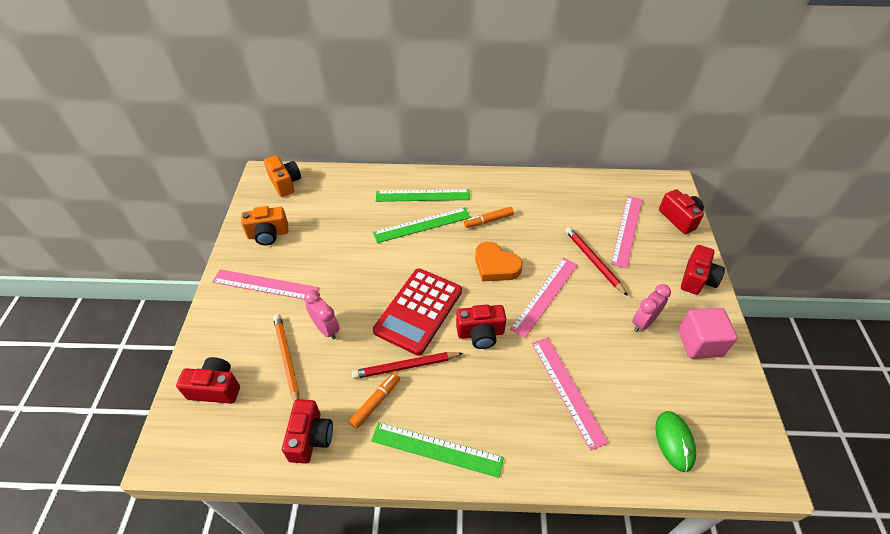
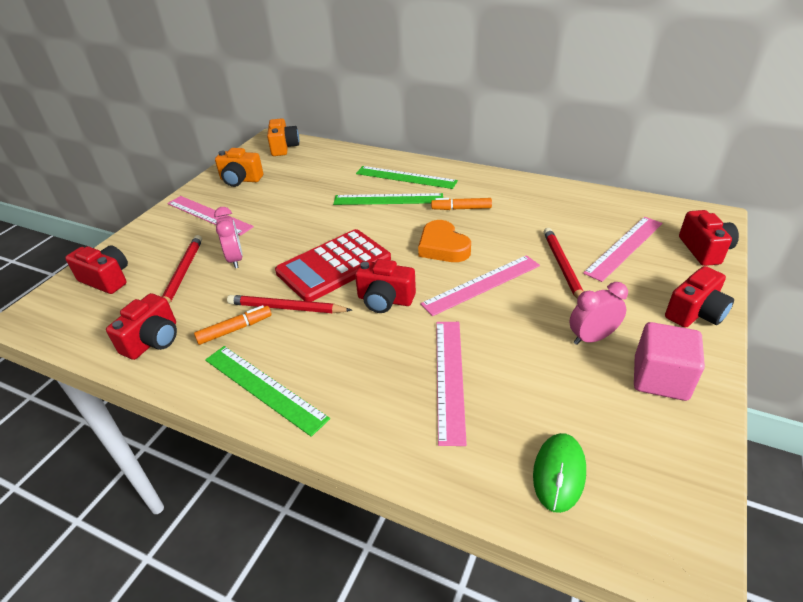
camera: 25 degrees right, 10 degrees down
orange pencil [273,314,299,401] -> red pencil [162,235,202,303]

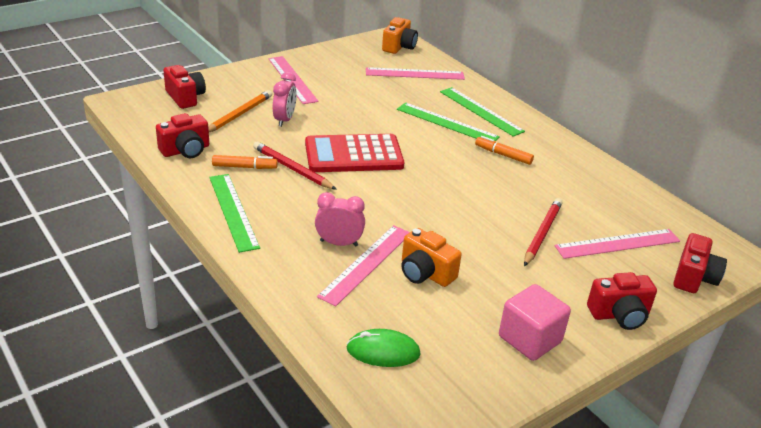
camera: 25 degrees right, 5 degrees down
red pencil [162,235,202,303] -> orange pencil [208,90,272,132]
orange camera [215,148,263,187] -> orange camera moved to [401,228,462,287]
red camera [355,259,416,313] -> none
orange heart [418,220,471,262] -> none
pink ruler [420,255,540,316] -> pink ruler moved to [366,67,465,80]
green mouse [533,433,586,513] -> green mouse turned 45 degrees clockwise [346,329,421,367]
pink clock [569,282,628,345] -> pink clock moved to [315,192,365,247]

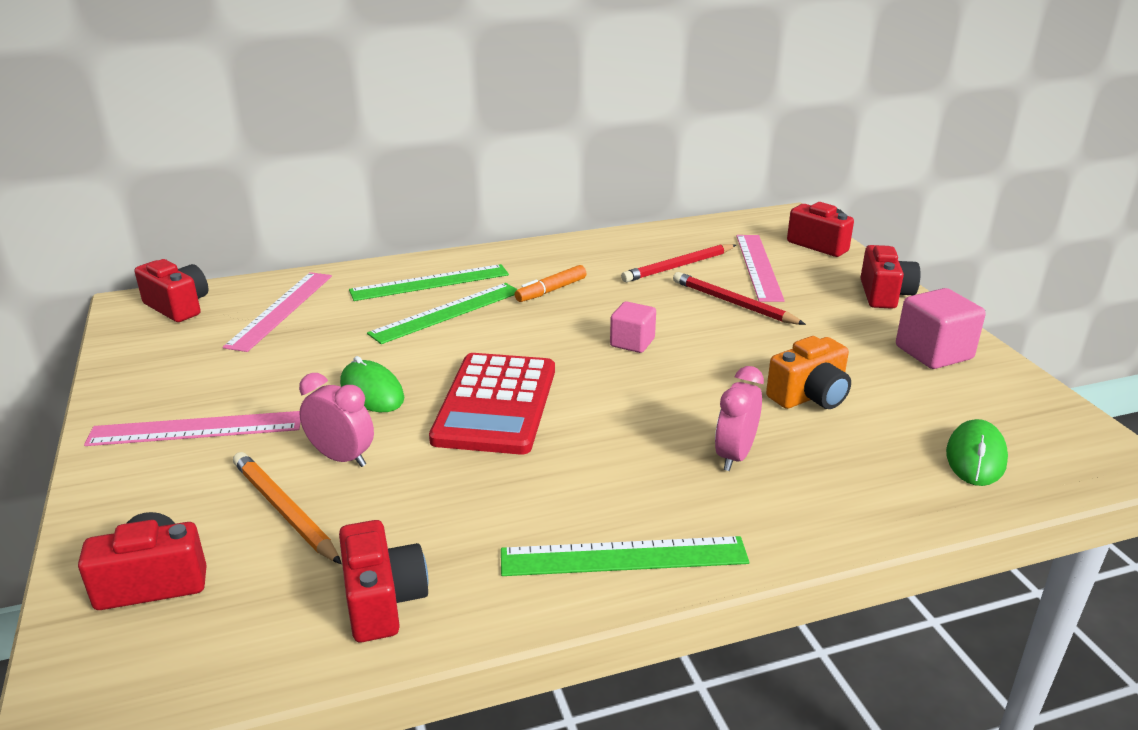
camera: 70 degrees left, 5 degrees down
orange marker [212,155,278,169] -> none
red pencil [253,142,337,190] -> red pencil moved to [621,244,736,282]
pink ruler [317,225,410,307] -> none
orange camera [382,17,418,54] -> red camera [134,259,208,322]
none -> green mouse [340,356,404,412]
none -> pink cube [610,301,656,353]

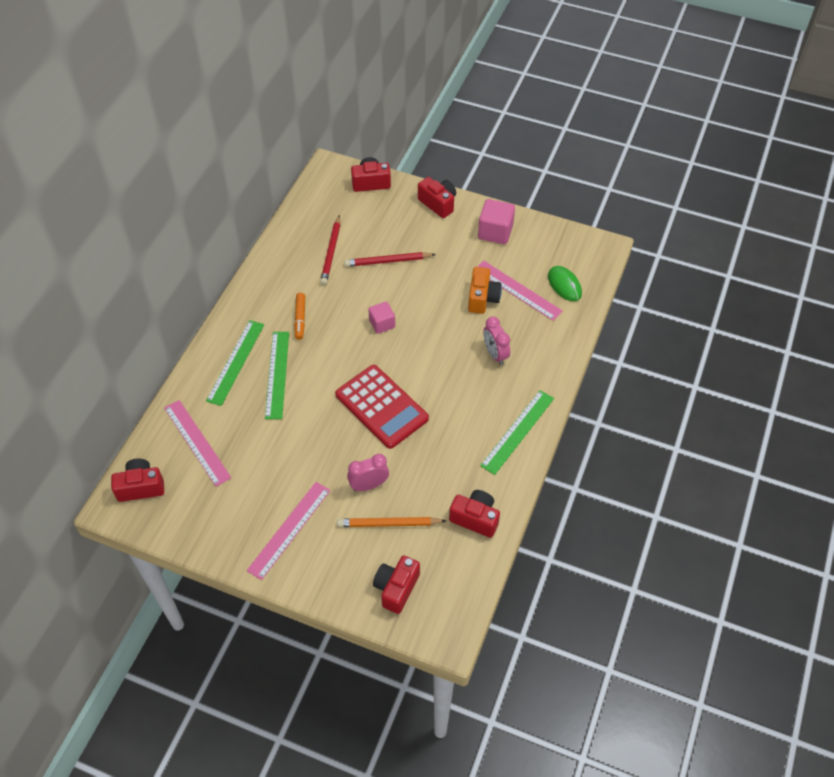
camera: 50 degrees left, 25 degrees up
green mouse [340,356,404,412] -> none
pink ruler [736,235,785,302] -> pink ruler moved to [477,261,563,321]

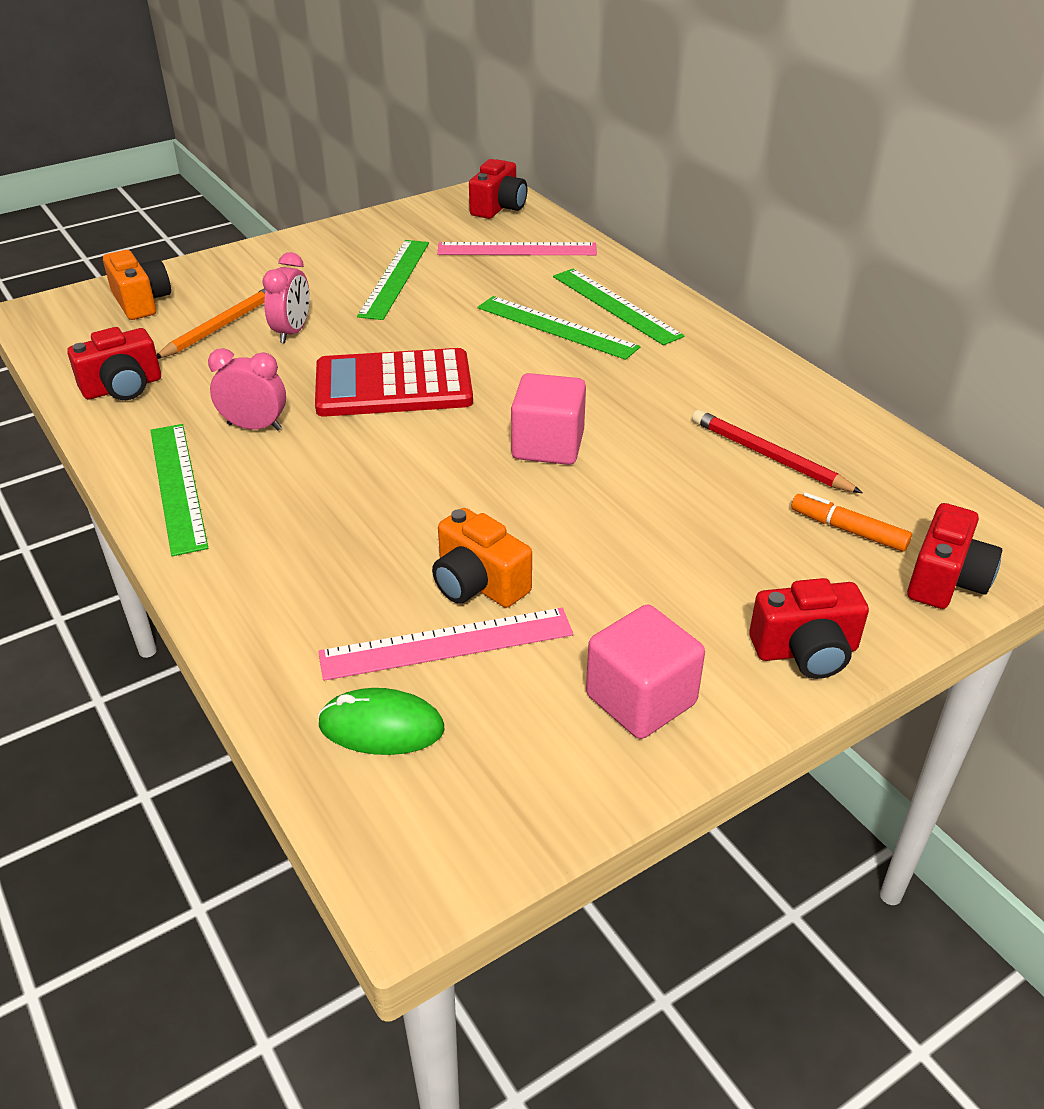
camera: 125 degrees right, 15 degrees down
pink ruler [247,482,331,580] -> none
orange marker [294,293,305,340] -> orange marker moved to [791,492,912,552]
red pencil [344,252,436,267] -> none
pink cube [368,302,395,334] -> pink cube [511,373,586,465], size x1.54
red camera [373,555,420,614] -> orange camera [103,250,171,320]
pink clock [483,317,510,365] -> pink clock moved to [208,348,286,431]
none -> green ruler [357,240,429,320]

